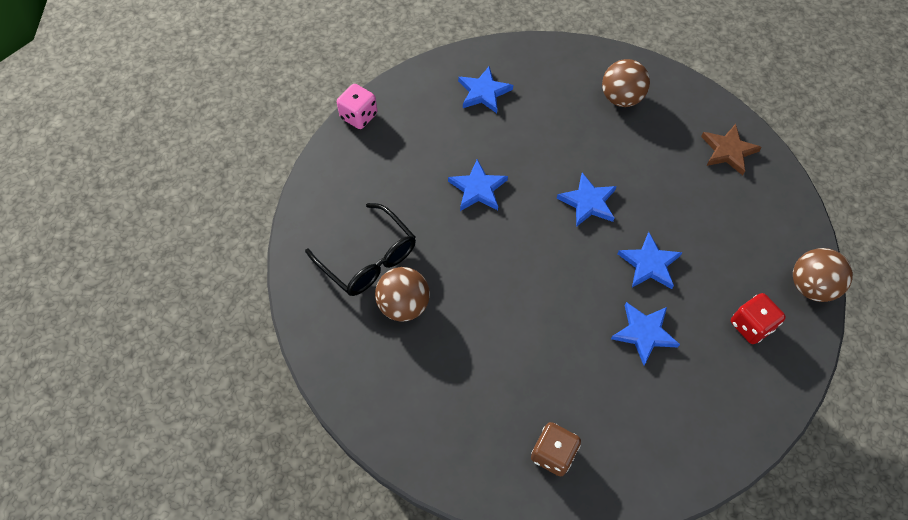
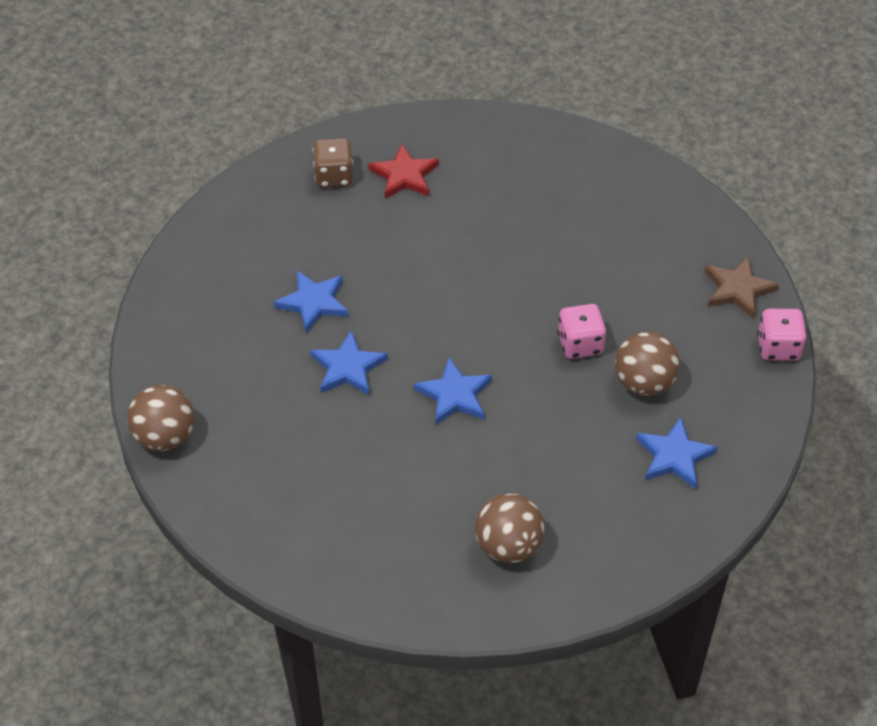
camera: 145 degrees right, 10 degrees down
black glasses [305,203,416,296] -> none
brown ball [375,267,430,322] -> brown ball moved to [615,331,680,396]
blue star [448,159,508,211] -> pink dice [558,304,606,359]
brown star [701,124,762,175] -> brown star moved to [705,256,779,319]
red dice [731,293,786,344] -> none
none -> red star [368,144,439,199]

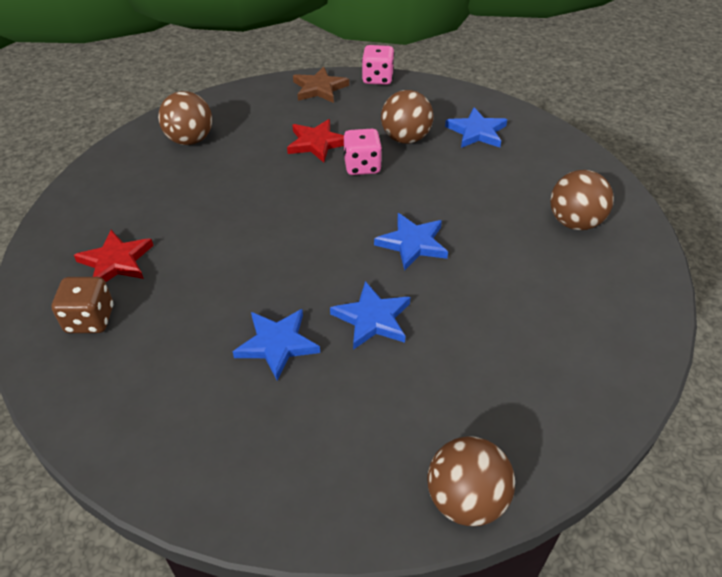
camera: 85 degrees left, 5 degrees down
none -> brown ball [158,91,212,145]
none -> red star [287,119,344,163]

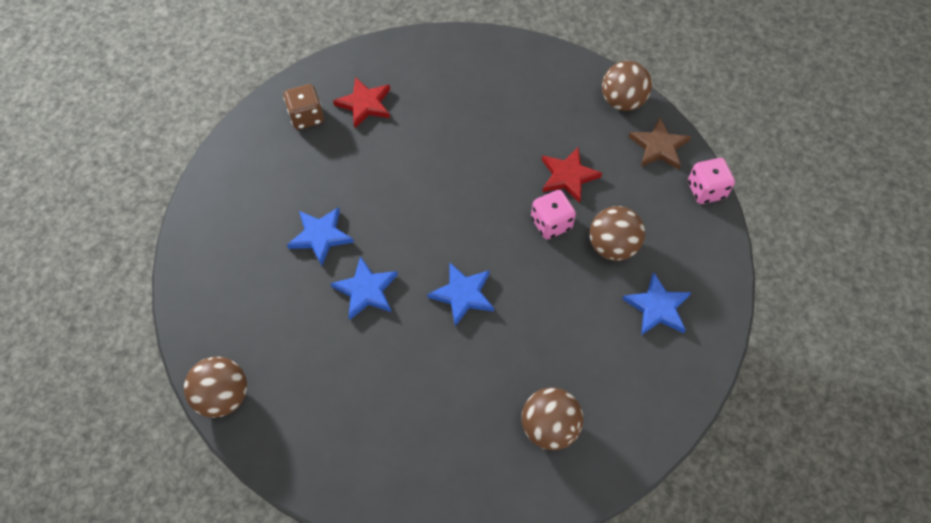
camera: 70 degrees right, 15 degrees up
brown ball [158,91,212,145] -> brown ball moved to [602,61,652,111]

